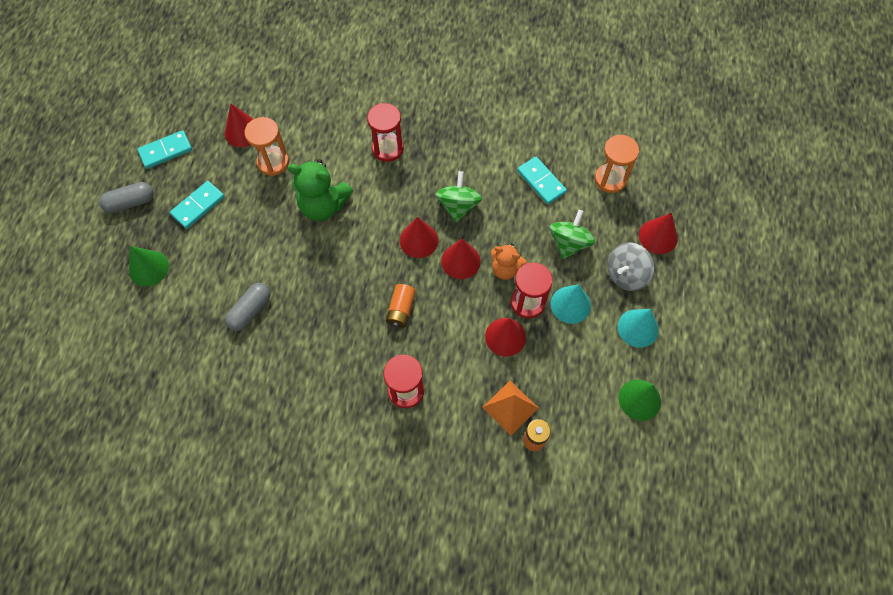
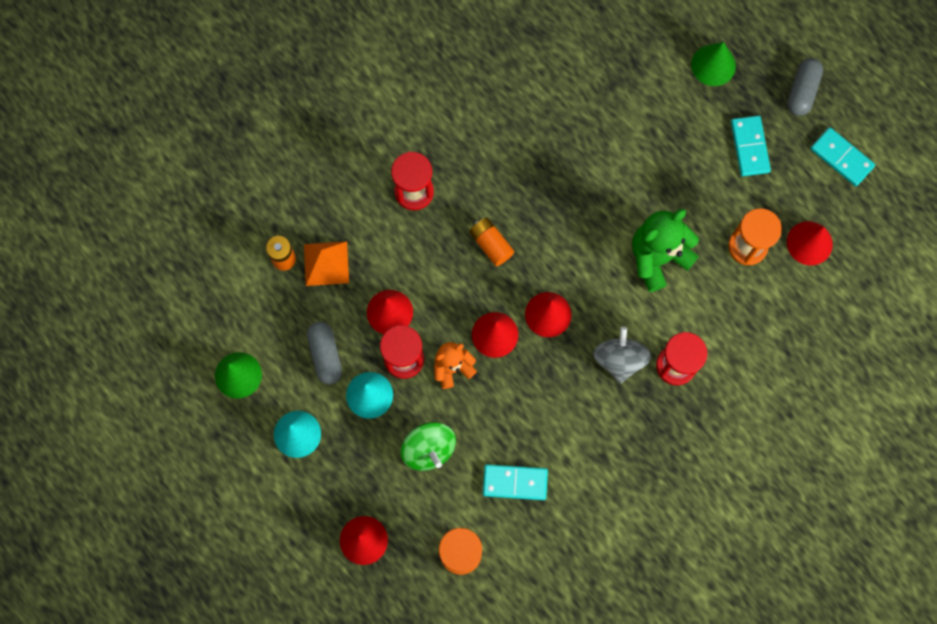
camera: 130 degrees right, 10 degrees up
turquoise domino [137,130,192,169] -> turquoise domino turned 60 degrees counterclockwise [810,127,875,186]
grey capsule [225,283,271,331] -> grey capsule moved to [307,322,342,385]
green spinning top [435,171,482,223] -> none
grey spinning top [608,242,654,291] -> grey spinning top moved to [593,327,651,383]

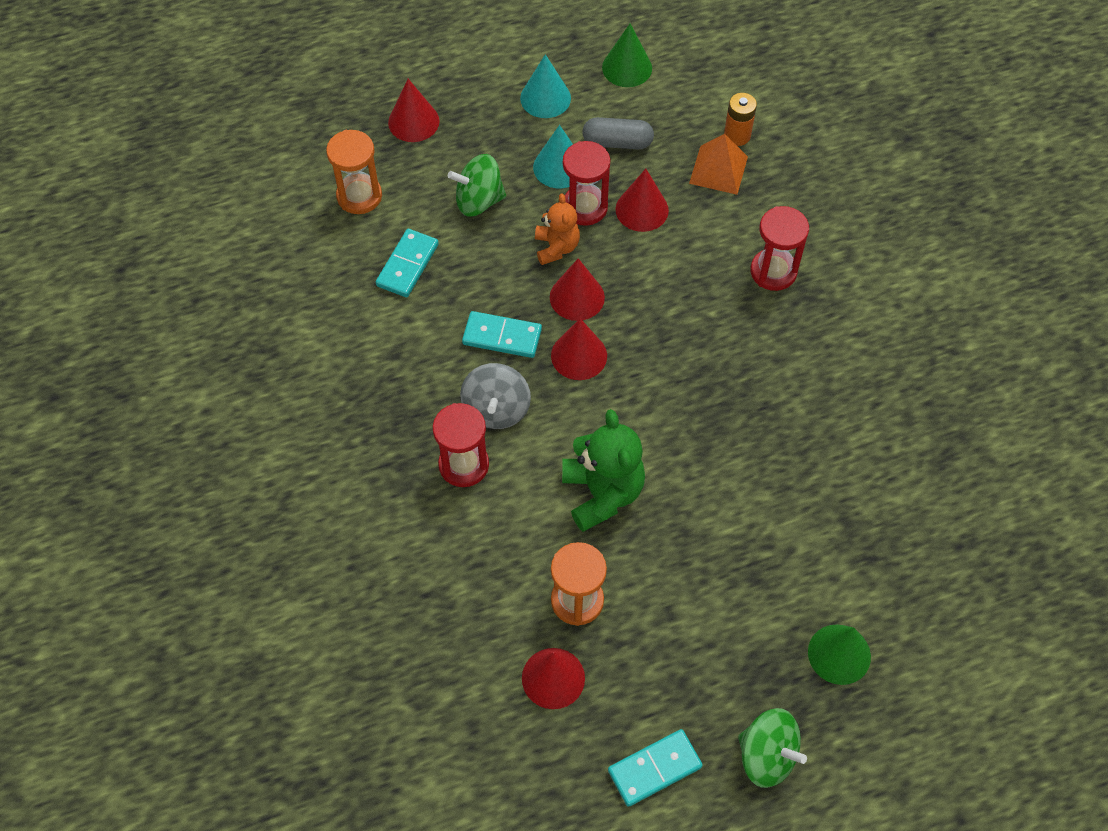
camera: 110 degrees right, 15 degrees down
orange battery [469,218,514,266] -> none
grey spinning top [593,327,651,383] -> grey spinning top turned 75 degrees clockwise [460,363,531,429]
turquoise domino [731,116,771,176] -> turquoise domino moved to [462,311,542,358]
grey capsule [787,58,823,116] -> green spinning top [738,708,807,788]

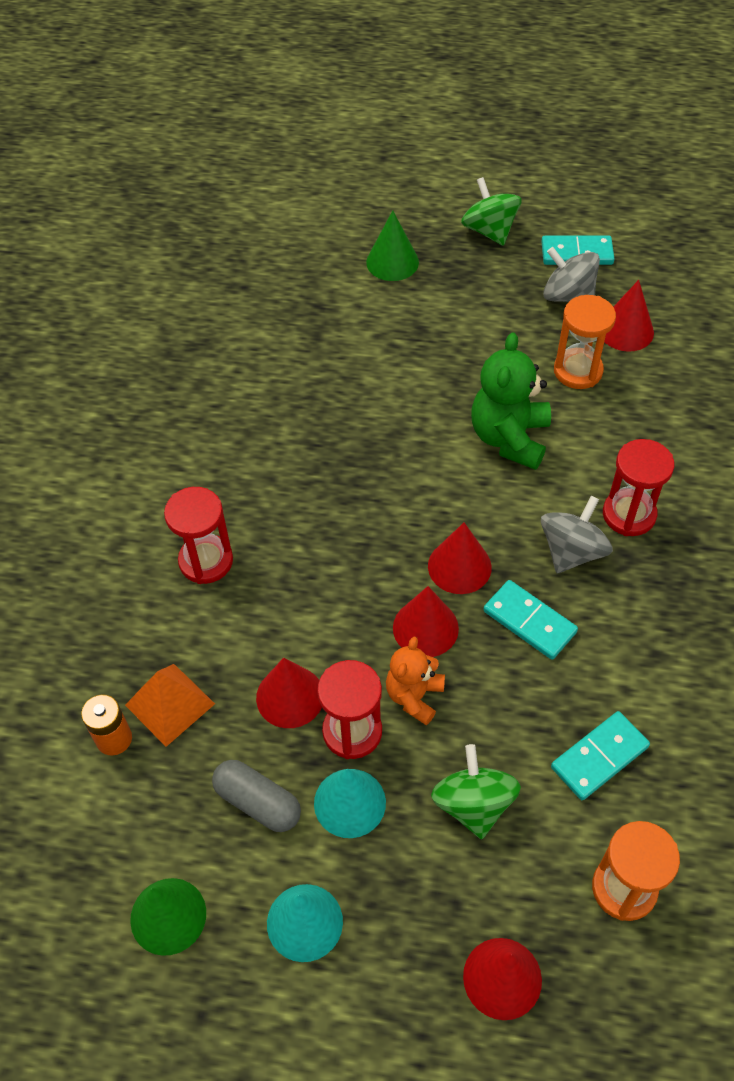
camera: 150 degrees left, 5 degrees down
green spinning top [448,154,506,217] -> green spinning top turned 120 degrees counterclockwise [431,744,521,839]
none -> grey spinning top [543,247,600,302]

